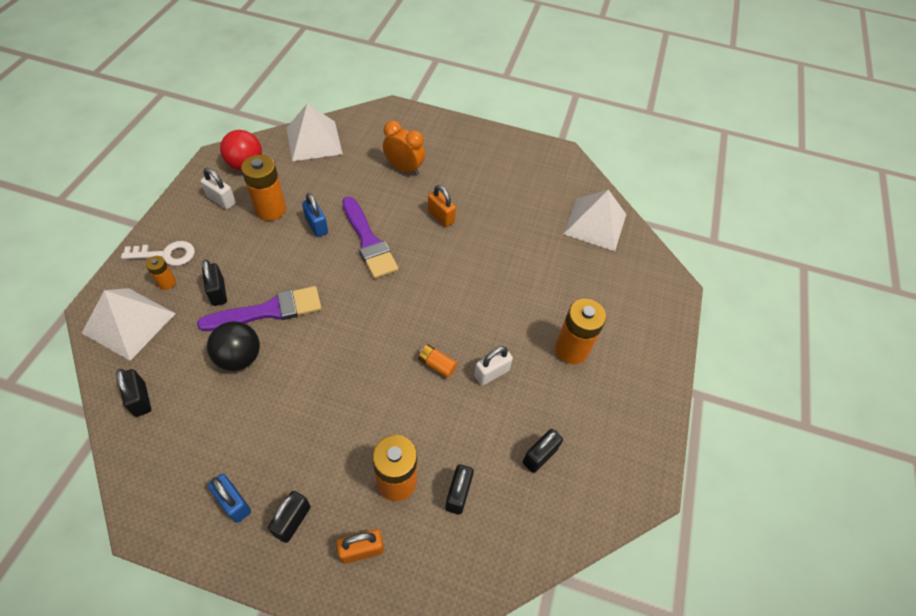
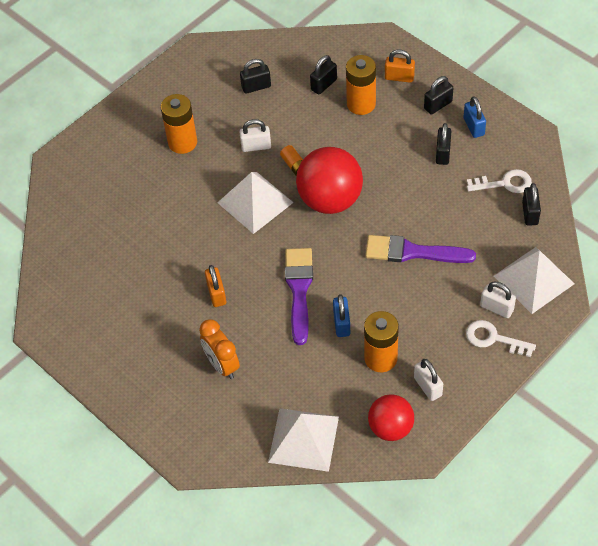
camera: 145 degrees left, 0 degrees up
orange battery [146,256,176,290] -> white padlock [480,282,516,318]
black padlock [202,259,227,306] -> black padlock moved to [436,123,451,165]
black ball [207,321,260,371] -> none
white pyramid [563,190,626,251] -> white pyramid moved to [217,172,294,234]
none -> red ball [296,147,363,214]
none -> white key [467,169,532,193]

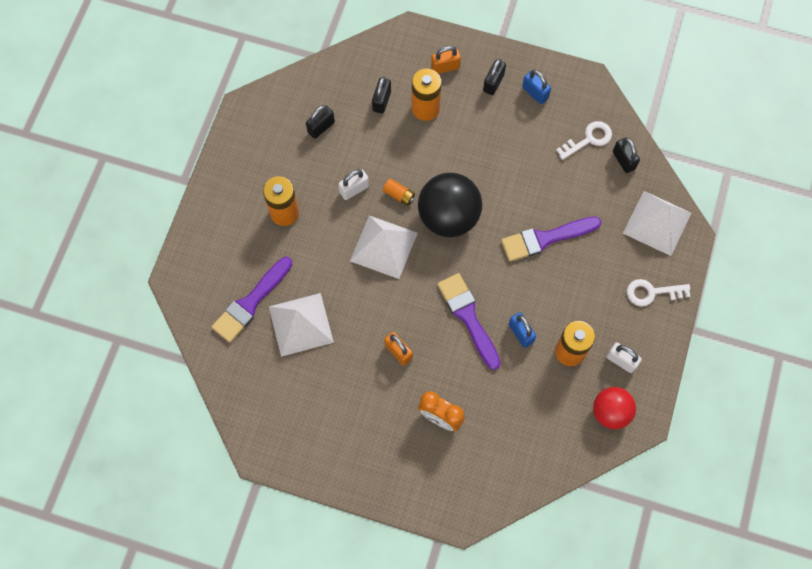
camera: 30 degrees left, 15 degrees up
white pyramid [268,408,339,472] -> white pyramid moved to [269,293,334,357]
red ball [296,147,363,214] -> black ball [418,173,482,237]
black padlock [436,123,451,165] -> none
white padlock [480,282,516,318] -> none
none -> purple brush [212,257,292,343]

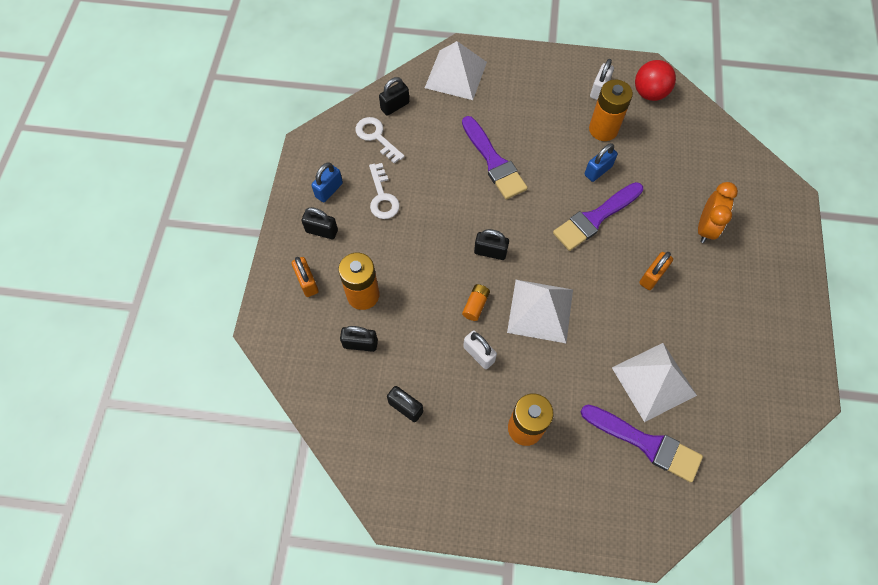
camera: 100 degrees left, 5 degrees down
black ball [418,173,482,237] -> black padlock [474,229,509,260]
white key [627,279,691,306] -> white key moved to [369,163,400,219]

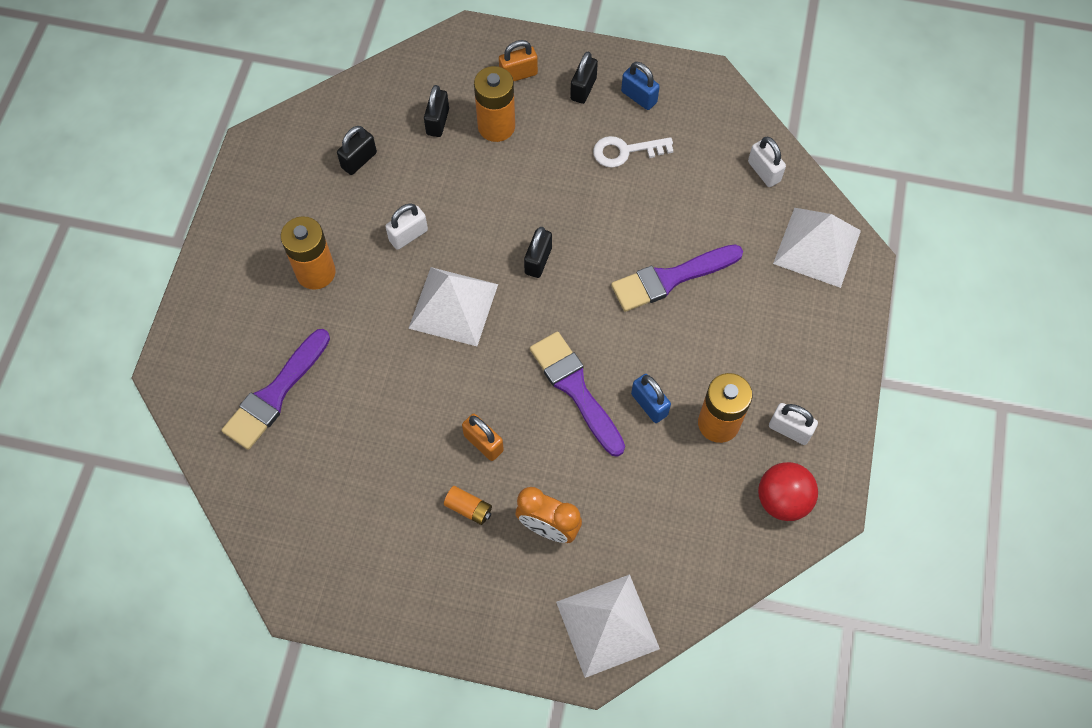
camera: 95 degrees right, 0 degrees up
white key [355,117,405,163] -> none
black padlock [379,77,409,116] -> white padlock [748,136,786,187]
orange battery [462,284,490,321] -> orange battery moved to [444,486,492,525]
white pyramid [612,343,697,422] -> white pyramid moved to [556,574,660,678]

